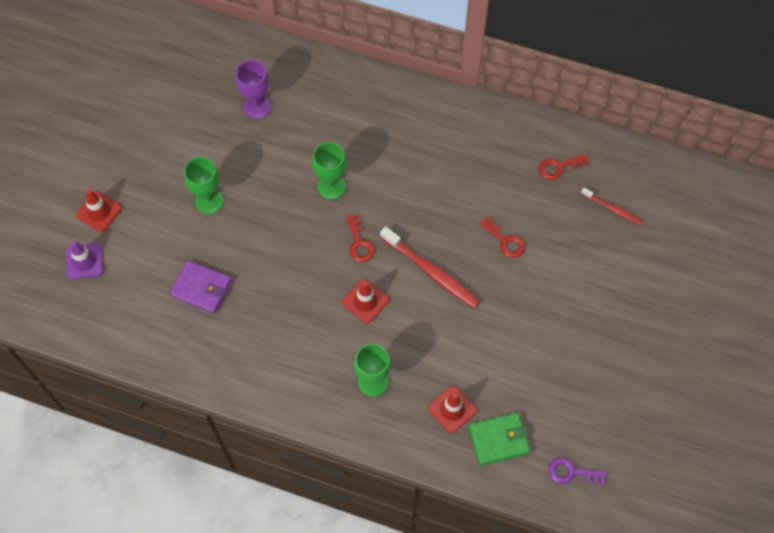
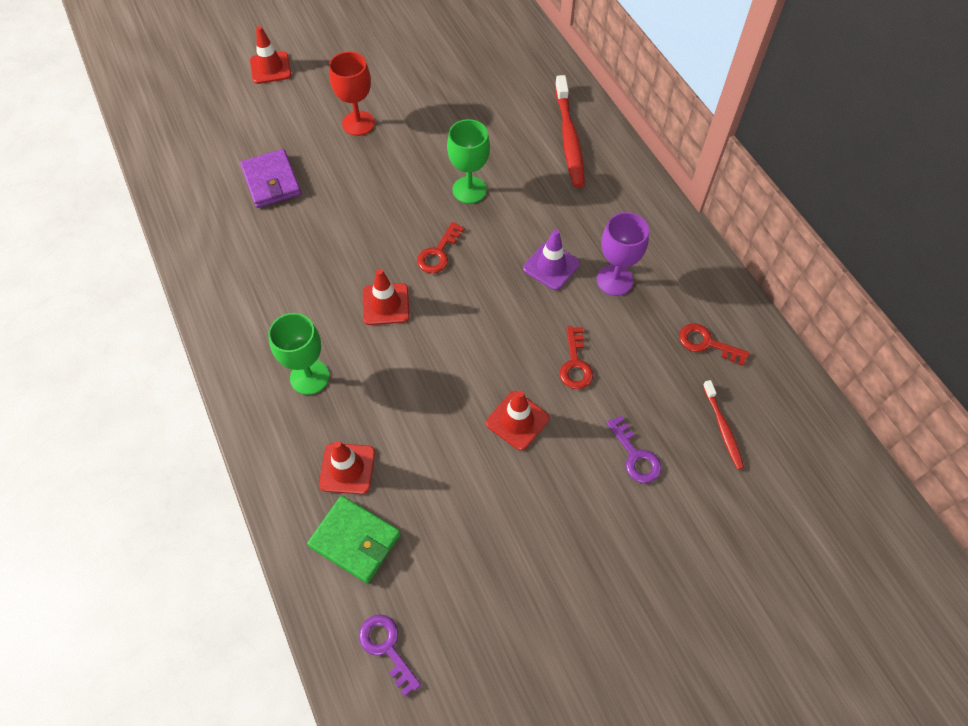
camera: 45 degrees right, 5 degrees down
purple traffic cone [66,241,103,280] -> purple traffic cone moved to [523,229,580,290]
green goblet [184,157,223,214] -> red goblet [329,52,375,136]
purple goblet [235,60,271,119] -> purple goblet moved to [597,212,649,296]
red toothbrush [380,226,480,308] -> red toothbrush moved to [555,75,585,188]
none -> red traffic cone [486,390,549,451]
none -> purple key [606,416,661,483]

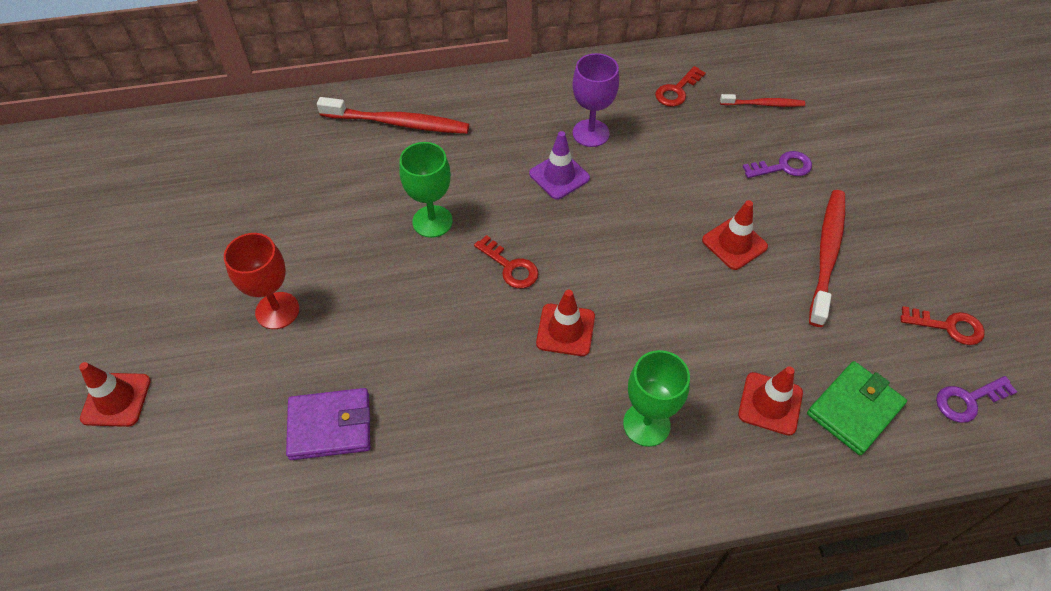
camera: 75 degrees left, 5 degrees down
red key [560,326,593,389] -> red key moved to [900,306,985,345]
none -> red toothbrush [809,190,845,327]

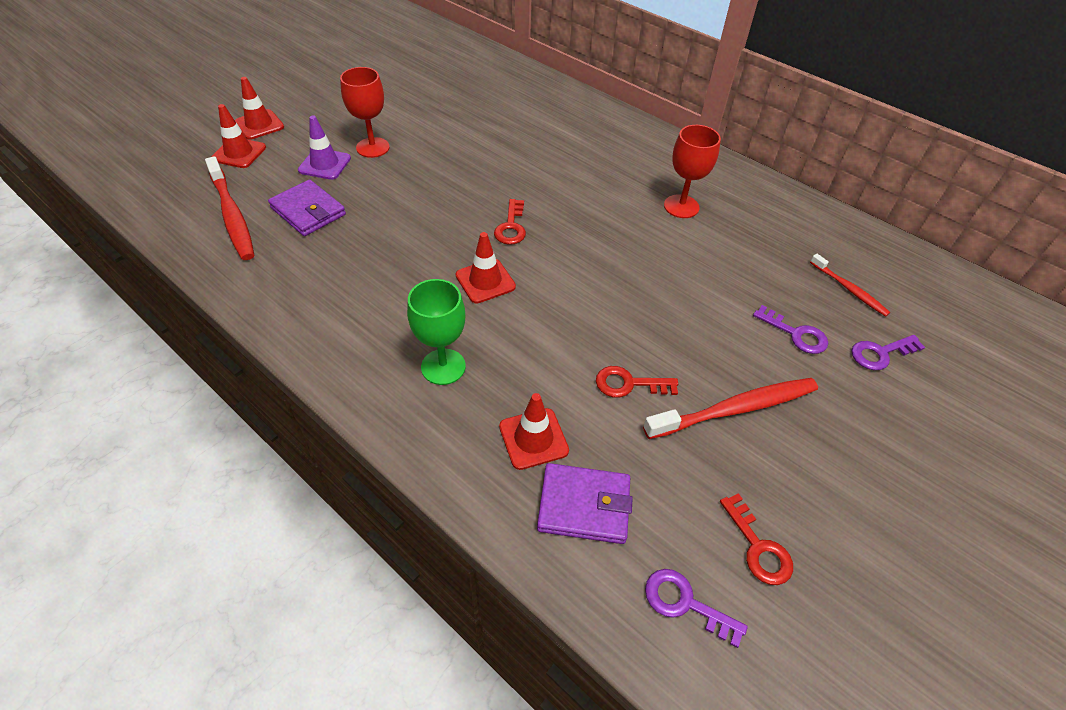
camera: 50 degrees right, 5 degrees down
red toothbrush [317,97,469,134] -> red toothbrush moved to [205,156,254,260]
green goblet [399,142,453,238] -> none
purple traffic cone [529,131,590,200] -> purple traffic cone moved to [298,116,351,180]
purple goblet [573,53,619,147] -> red goblet [664,125,721,218]
red key [655,66,706,107] -> red key moved to [596,366,678,398]
red traffic cone [702,200,768,270] -> red traffic cone moved to [211,104,266,168]
green wallet [807,361,907,455] -> purple wallet [537,463,633,544]
none -> purple key [851,335,925,370]

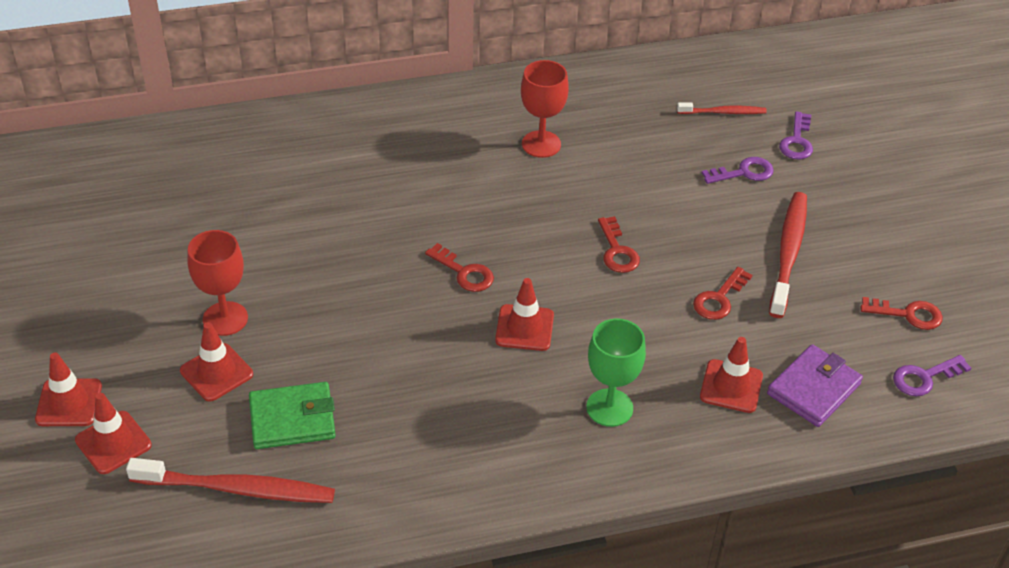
camera: 55 degrees left, 5 degrees down
purple wallet [268,179,346,236] -> green wallet [249,382,336,449]
purple traffic cone [298,116,351,180] -> red traffic cone [180,322,253,402]
none -> red key [598,216,640,273]

